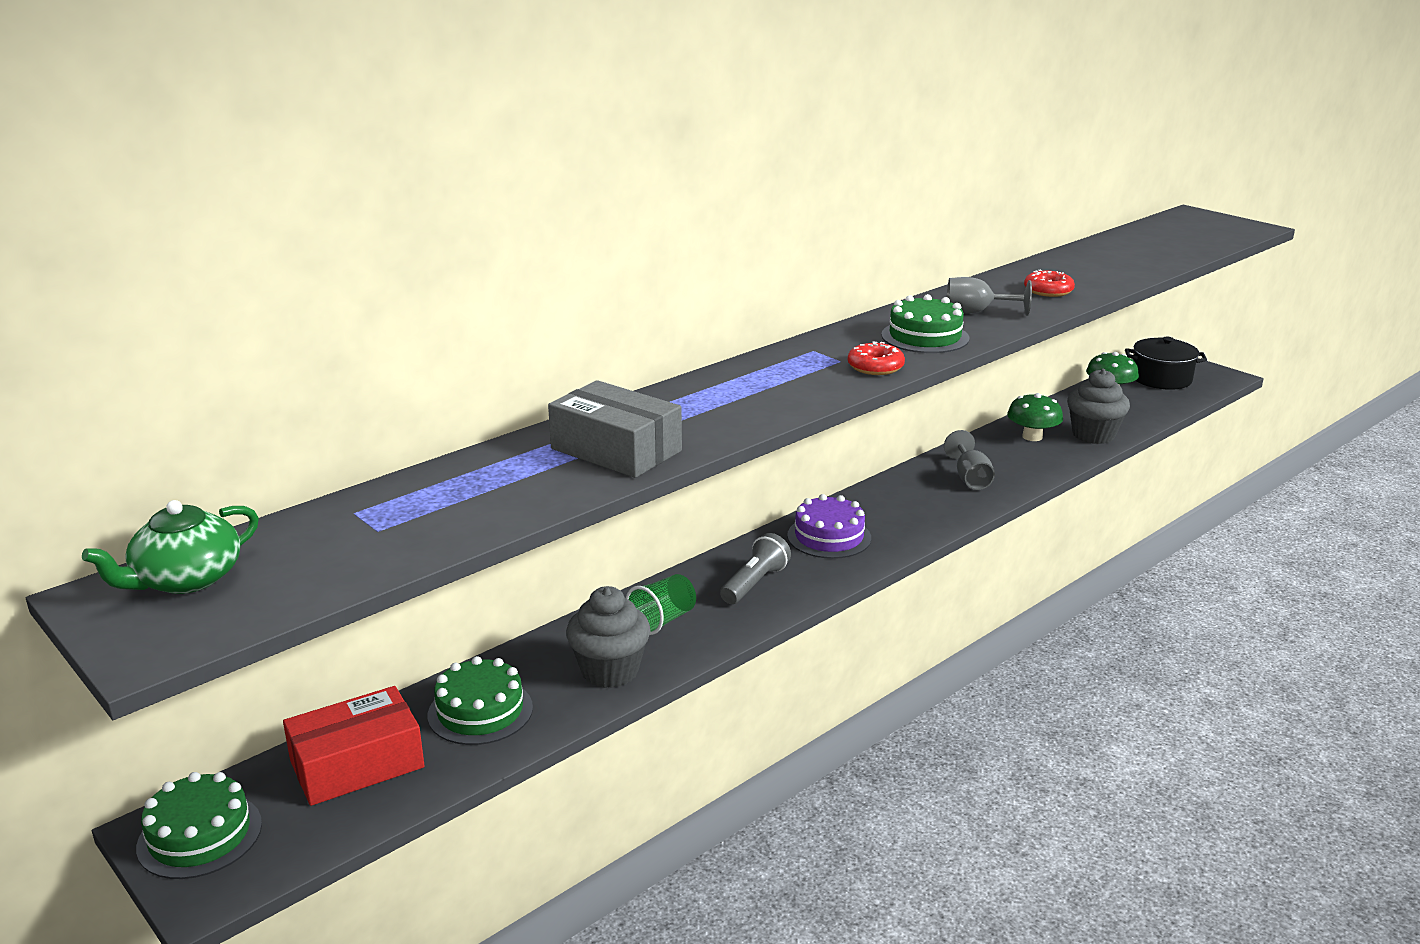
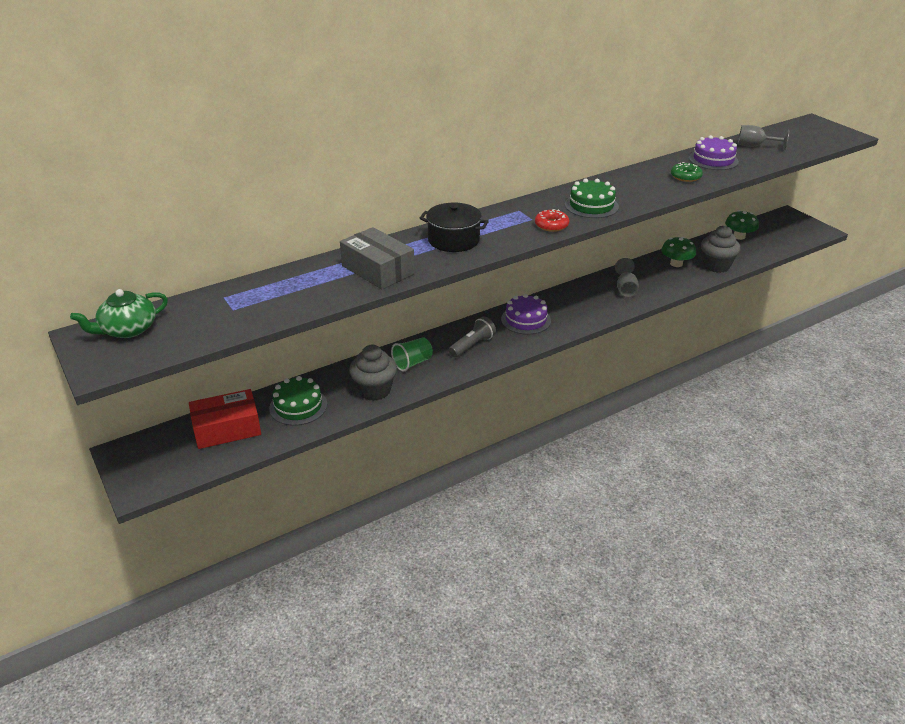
camera: 10 degrees right, 10 degrees up
green cake [136,772,262,879] -> none
grey goblet [947,277,1032,316] -> grey goblet moved to [738,125,789,150]
red donut [1024,270,1075,297] -> green donut [671,162,703,182]
black pot [1125,337,1207,390] -> black pot moved to [420,203,489,252]
none -> purple cake [689,135,739,170]

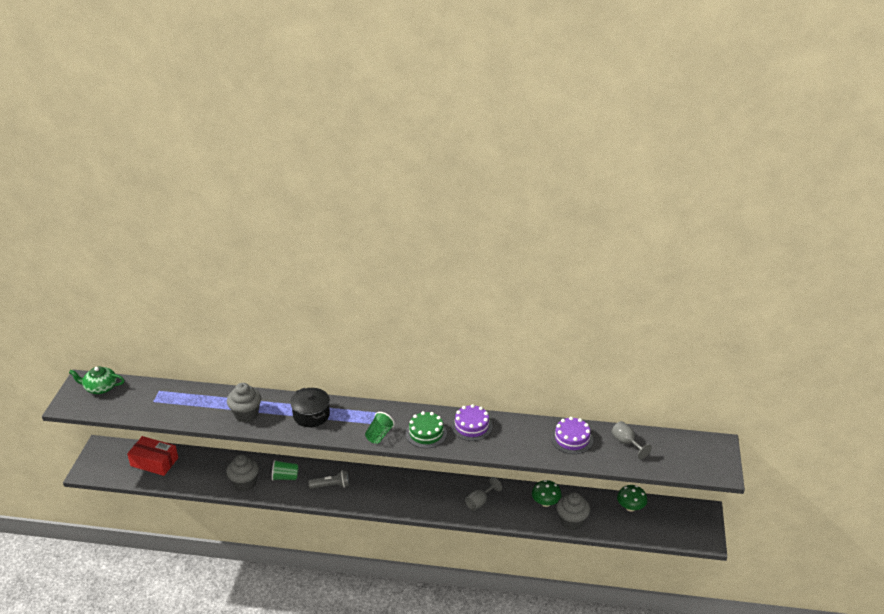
camera: 40 degrees right, 0 degrees up
green cake [269,376,327,426] -> none
grey box [340,227,415,290] -> grey cupcake [227,383,261,422]
purple cake [501,294,551,335] -> purple cake moved to [451,404,493,441]
red donut [535,209,569,232] -> green cup [365,412,395,444]
green donut [671,162,703,182] -> none

